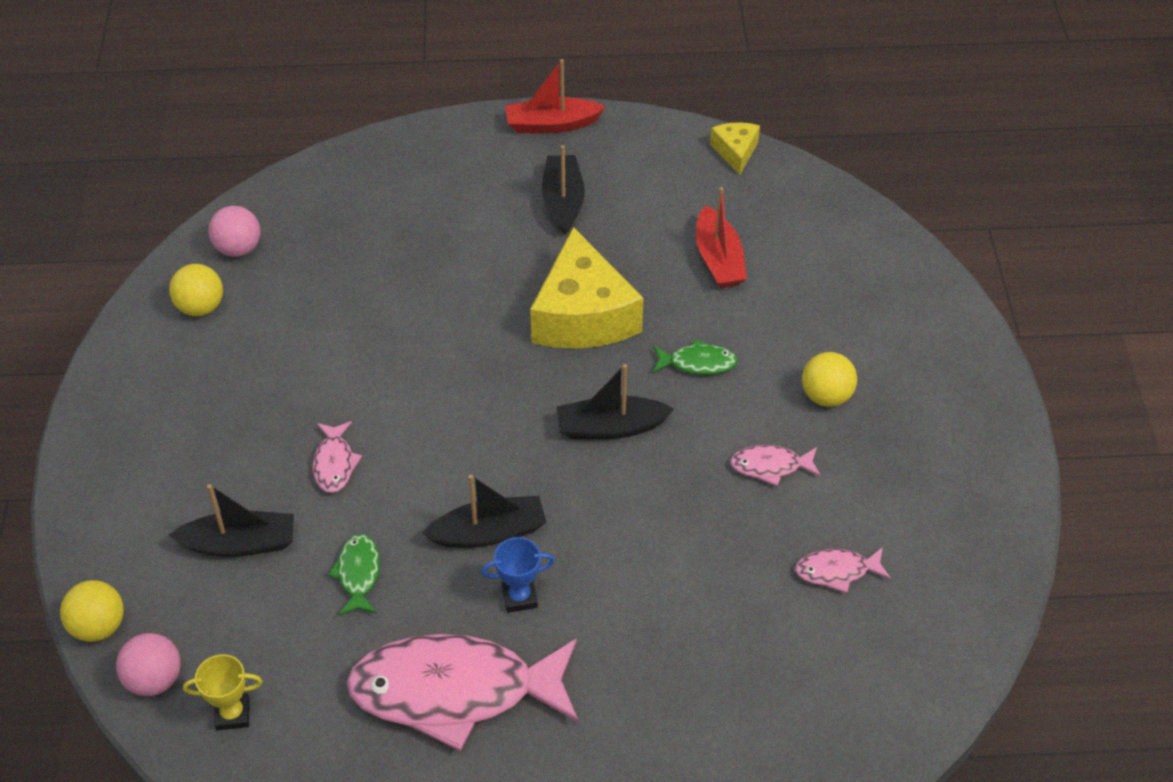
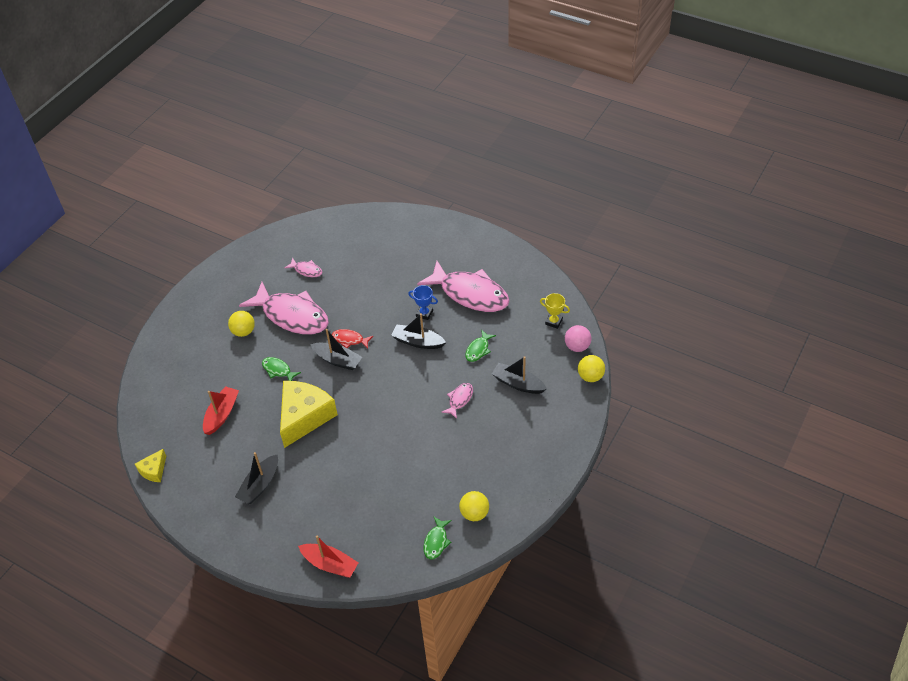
camera: 145 degrees left, 0 degrees up
pink ball [208,206,260,257] -> green fish [424,517,452,560]
red boat [505,59,606,133] -> red boat moved to [298,535,359,578]
pink fish [730,445,821,486] -> pink fish [239,282,329,334], size x2.34
none -> red fish [332,329,373,349]

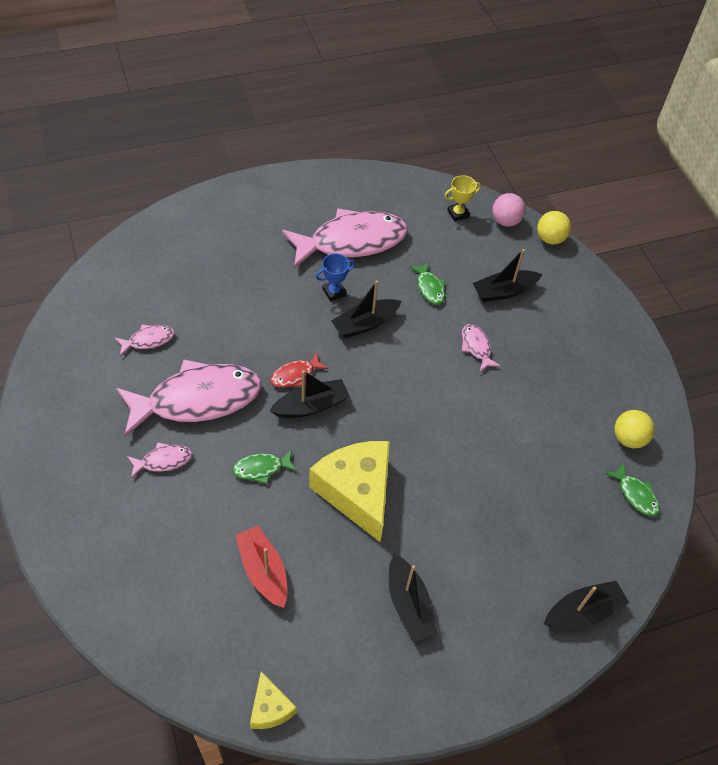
camera: 55 degrees left, 5 degrees up
yellow ball [228,311,255,337] -> pink fish [127,442,192,478]
red boat [298,535,359,578] -> black boat [544,581,629,628]

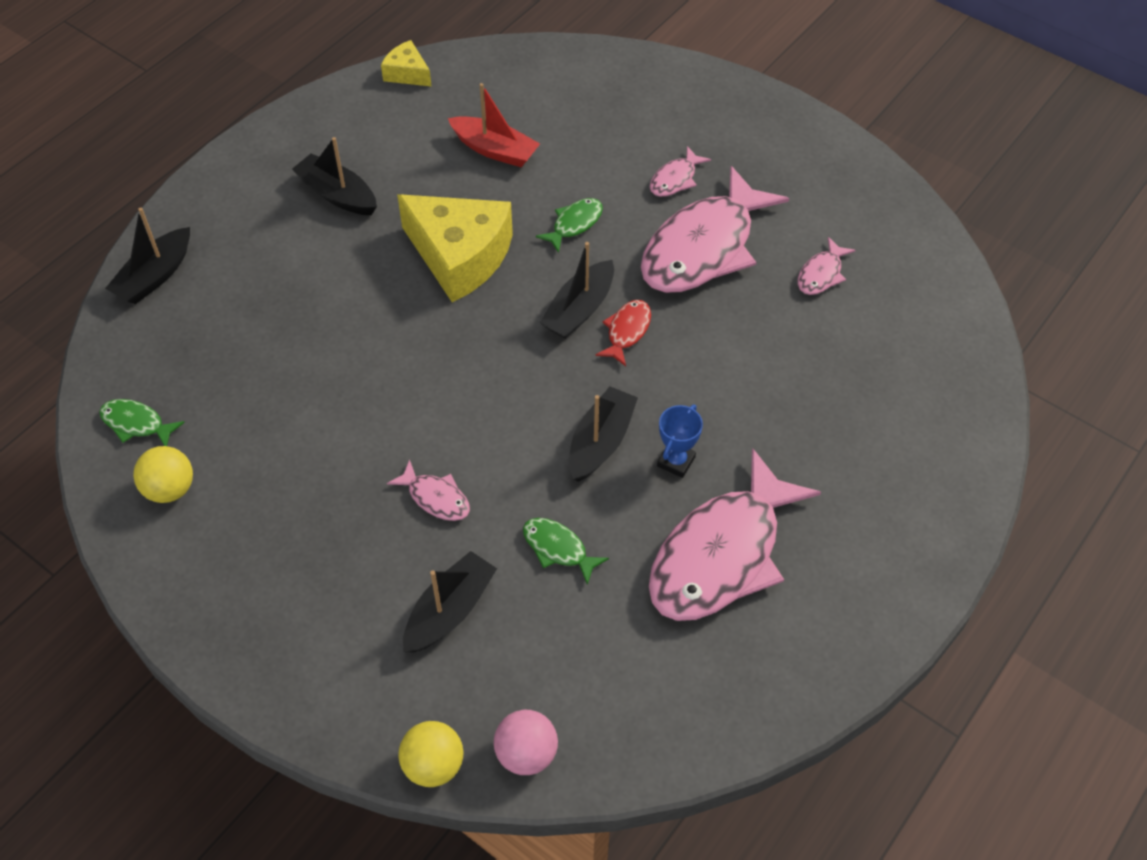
camera: 150 degrees right, 0 degrees up
yellow trophy [444,175,481,221] -> none

